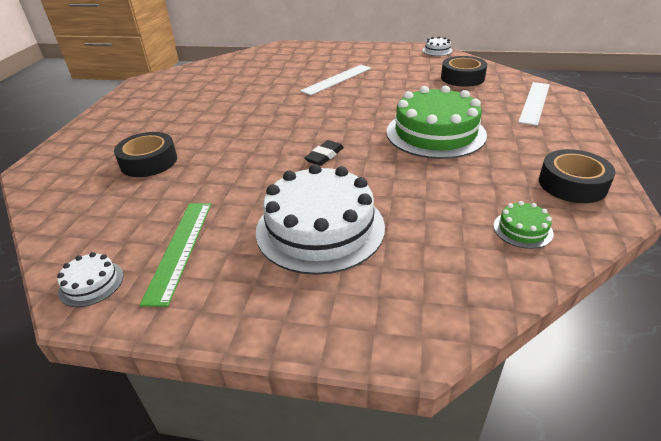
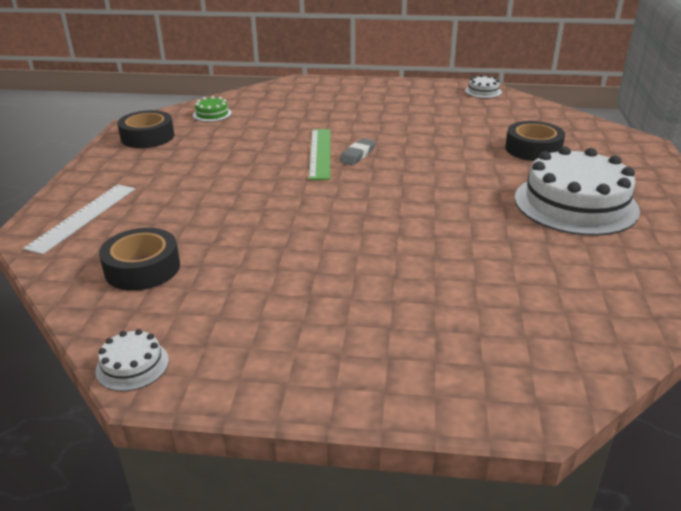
camera: 175 degrees right, 5 degrees down
green ruler [140,203,211,307] -> green ruler moved to [309,129,331,180]
white cake [256,164,385,275] -> white cake moved to [515,146,640,236]
white ruler [300,65,372,95] -> none
black eraser [304,140,344,166] -> grey eraser [339,138,376,165]
green cake [386,85,487,159] -> none

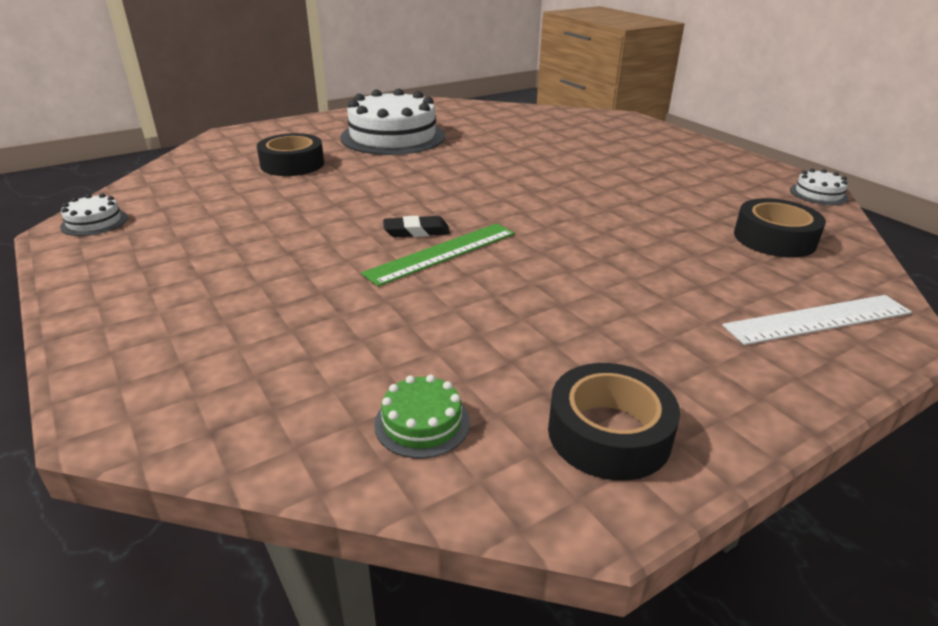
camera: 130 degrees left, 0 degrees up
grey eraser [339,138,376,165] -> black eraser [383,216,450,237]

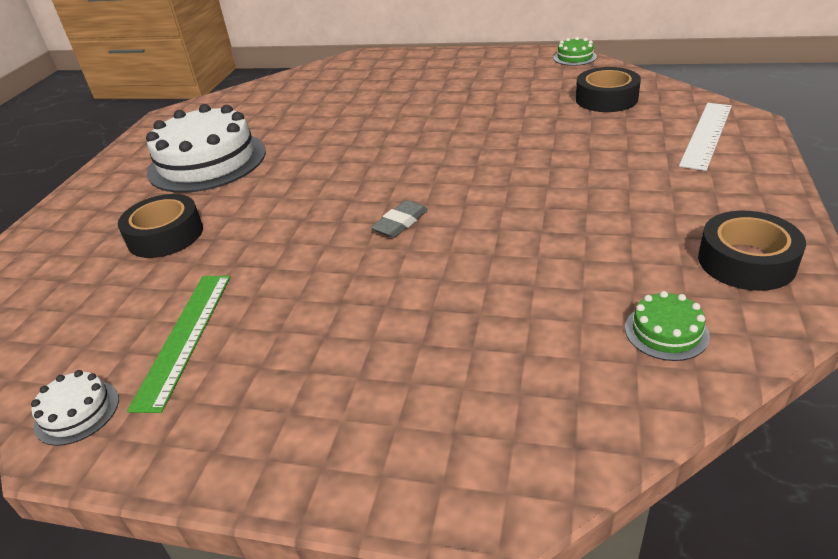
camera: 40 degrees left, 5 degrees up
green ruler [361,223,515,287] -> green ruler moved to [127,276,231,413]
black eraser [383,216,450,237] -> grey eraser [371,200,428,238]
white cake [790,169,849,205] -> green cake [553,37,597,66]

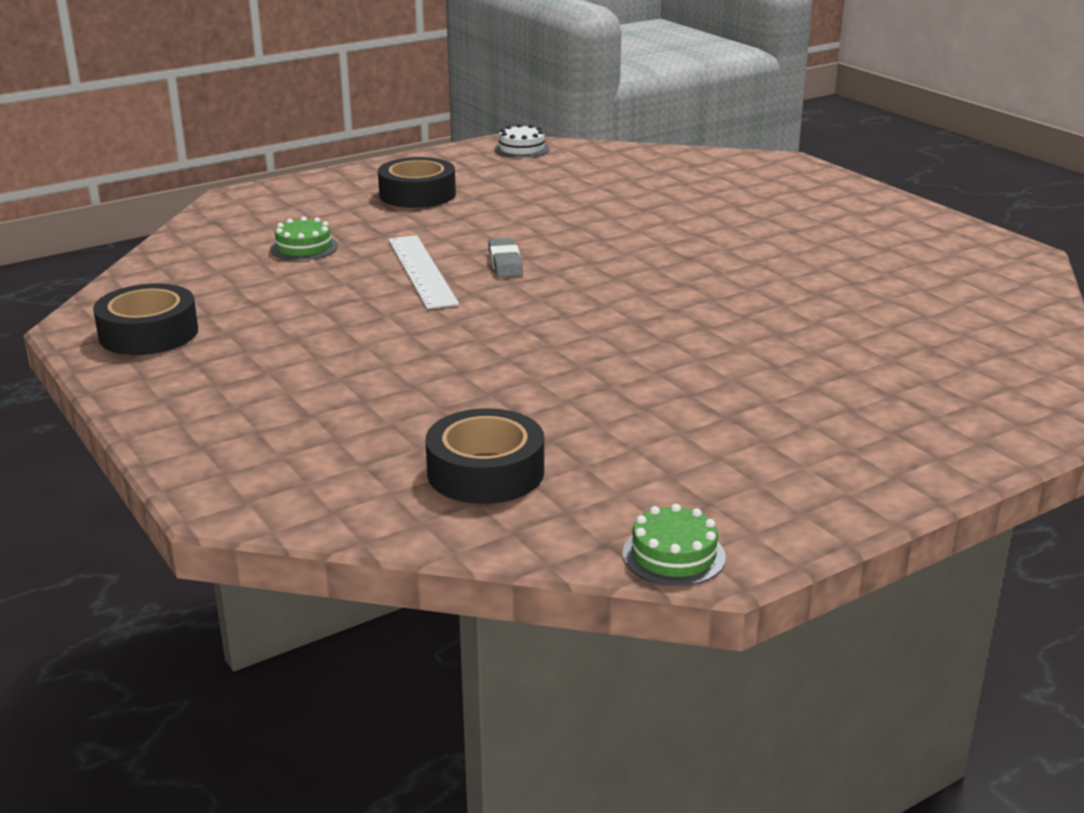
camera: 130 degrees right, 10 degrees down
black tape [118,194,203,258] -> black tape moved to [378,157,456,208]
green ruler [127,276,231,413] -> none
white cake [146,104,266,193] -> none
green cake [625,291,710,361] -> green cake moved to [270,216,338,261]
white ruler [679,103,732,171] -> white ruler moved to [388,235,459,309]

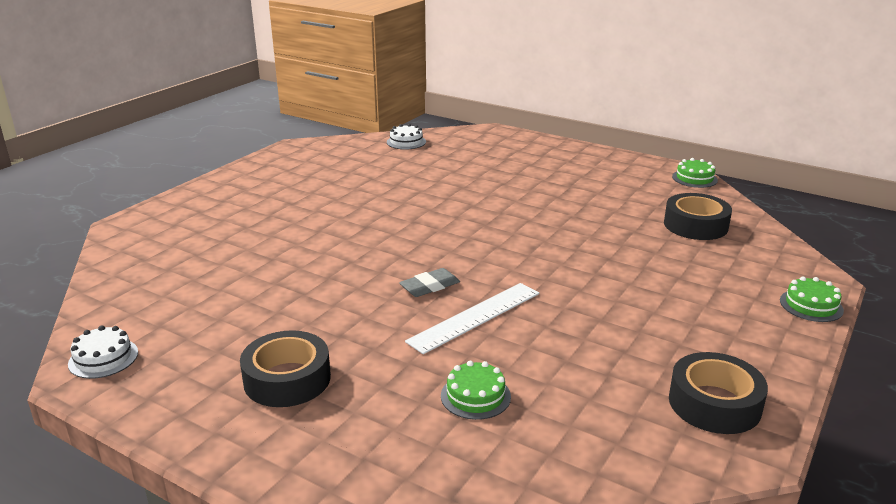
camera: 115 degrees left, 0 degrees up
none -> white cake [387,124,426,150]
none -> green cake [780,276,844,322]

